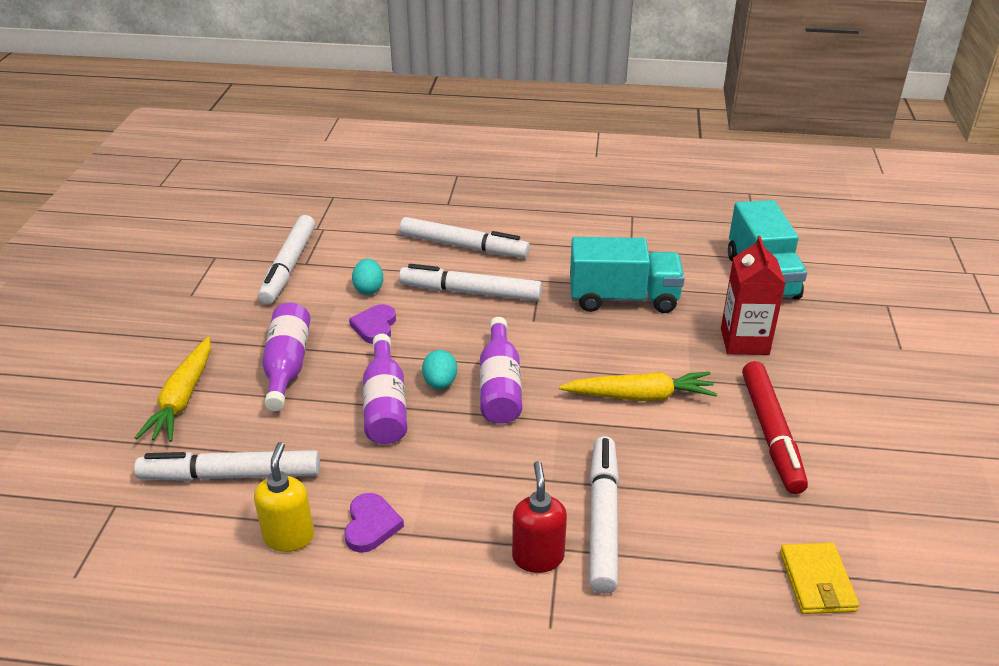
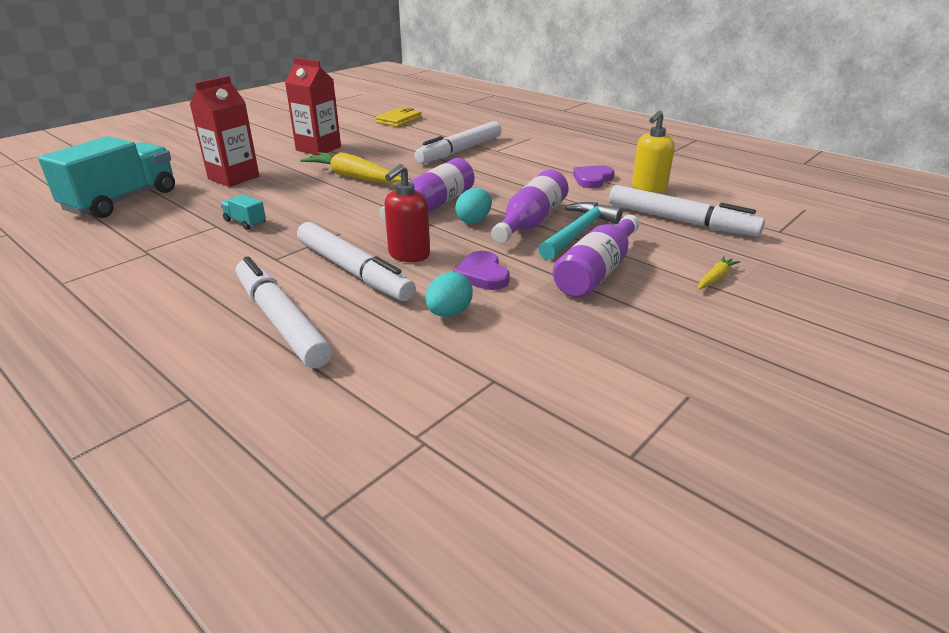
camera: 145 degrees left, 5 degrees down
yellow carrot [135,337,211,442] -> yellow carrot [698,256,741,289], size x0.48
white marker [258,215,315,305] -> none
purple heart [349,304,396,344] -> purple heart turned 120 degrees clockwise [453,251,510,290]
red soap dispenser [512,461,567,573] -> red soap dispenser moved to [384,164,430,262]
turquoise truck [570,237,685,313] -> turquoise truck [220,194,266,230], size x0.41
red marker [742,361,808,494] -> red carton [285,58,341,155]
none -> turquoise hammer [538,202,623,260]

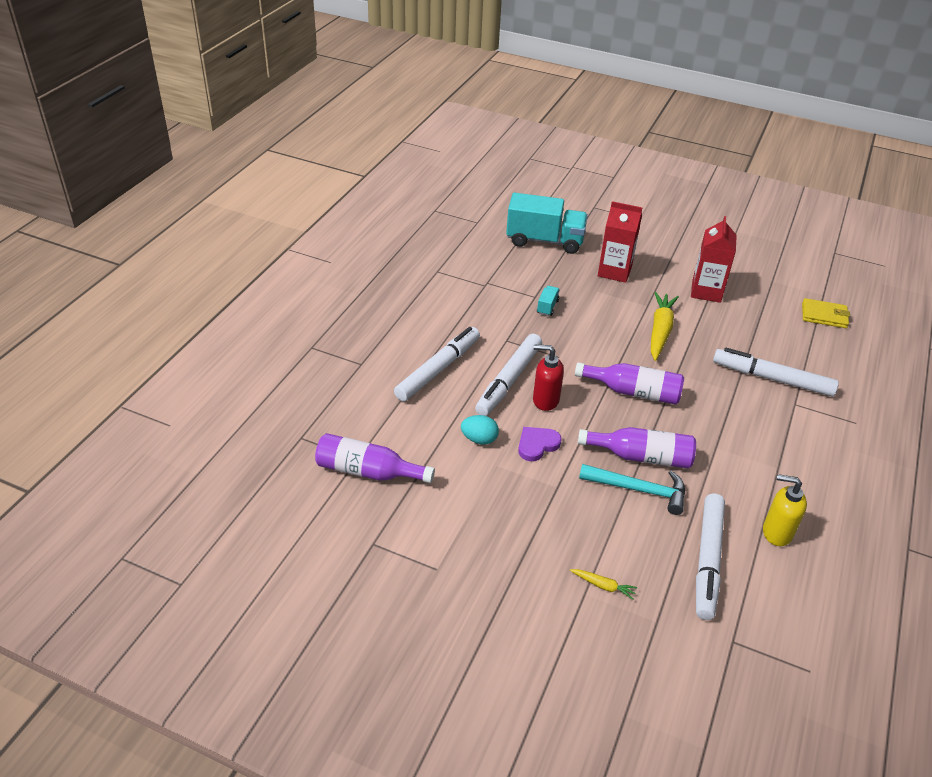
camera: 70 degrees right, 10 degrees up
turquoise egg [455,188,492,224] -> none
purple bottle [553,215,639,298] -> purple bottle moved to [315,433,435,483]
purple heart [573,165,615,188] -> none

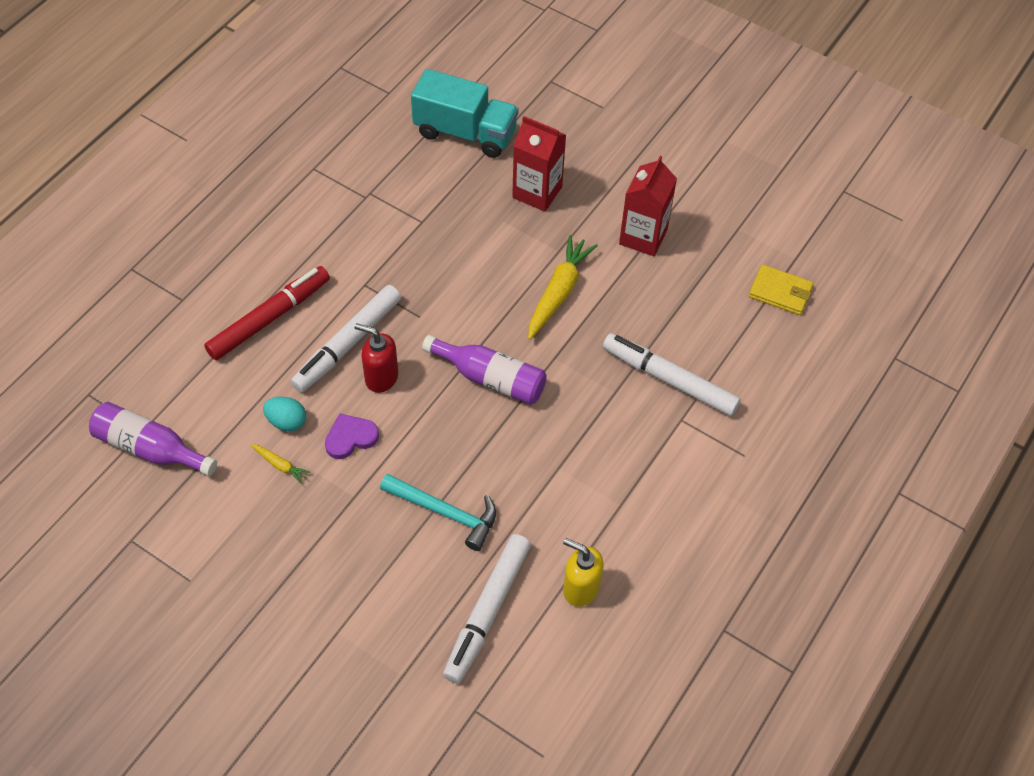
camera: 10 degrees right, 15 degrees up
white marker [394,327,480,401] -> red marker [204,266,330,360]
turquoise truck [537,286,560,316] -> none
yellow carrot [570,569,637,600] -> yellow carrot moved to [251,444,311,484]
purple bottle [578,427,696,469] -> none

